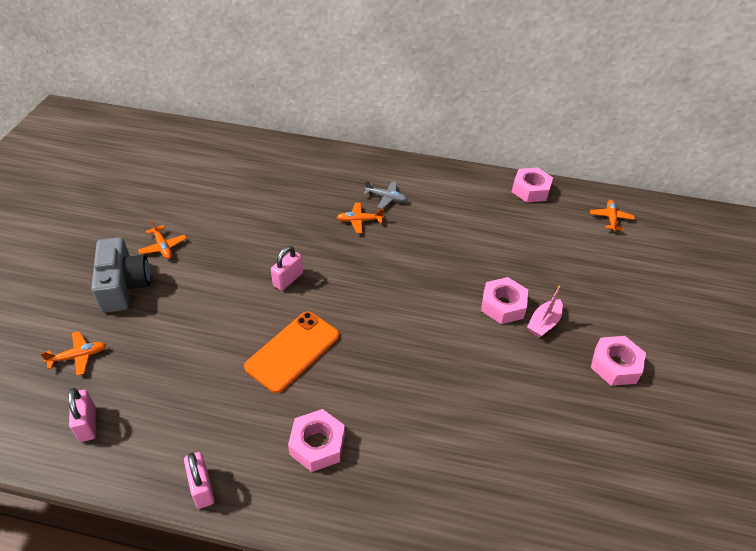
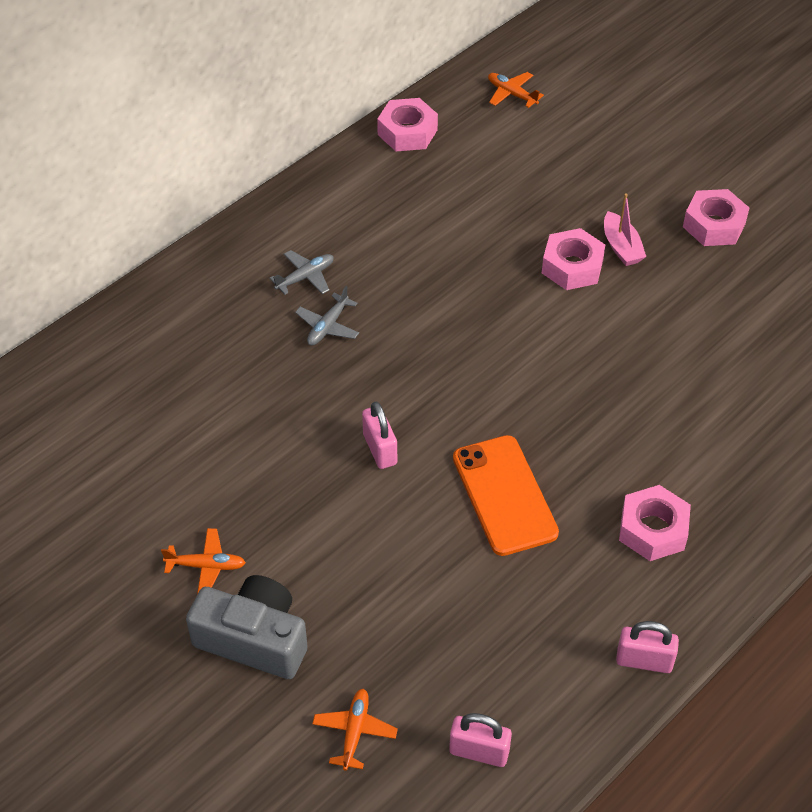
camera: 55 degrees left, 5 degrees up
orange plane [337,203,384,233] -> grey plane [295,286,359,345]

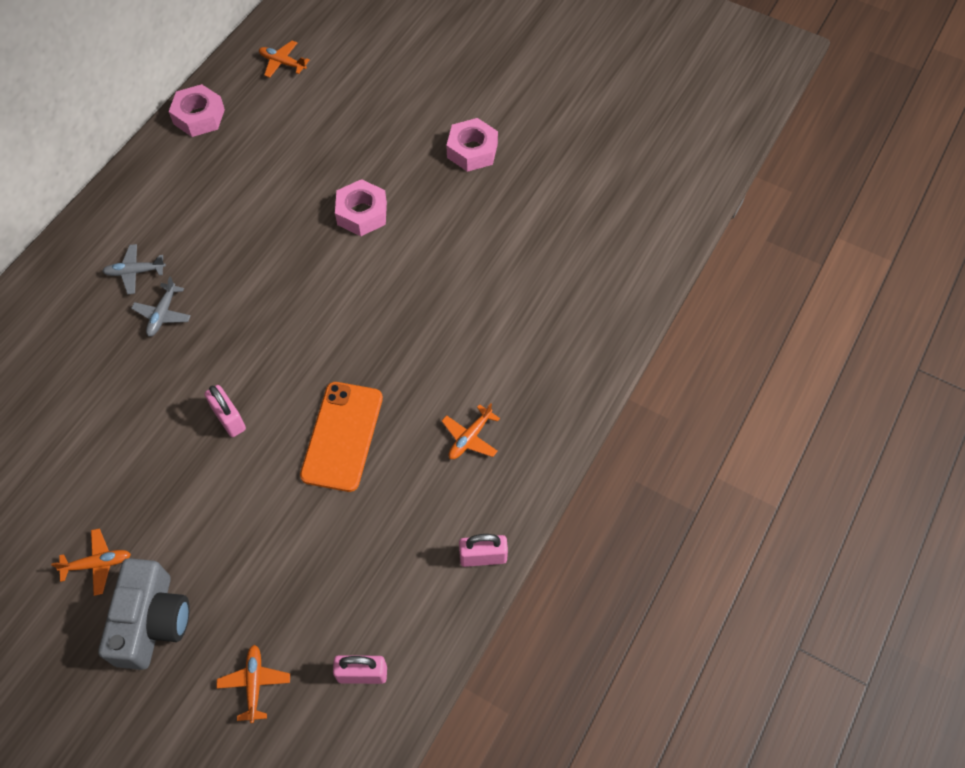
camera: 15 degrees left, 10 degrees up
grey camera [186,575,308,679] -> grey camera turned 90 degrees clockwise [98,558,190,670]
grey plane [270,250,334,295] -> grey plane turned 135 degrees counterclockwise [102,244,166,295]
orange phone [453,435,559,556] -> orange phone turned 45 degrees clockwise [300,382,383,492]
pink boat [604,193,646,266] -> none
pink nut [619,485,691,561] -> orange plane [442,403,500,459]

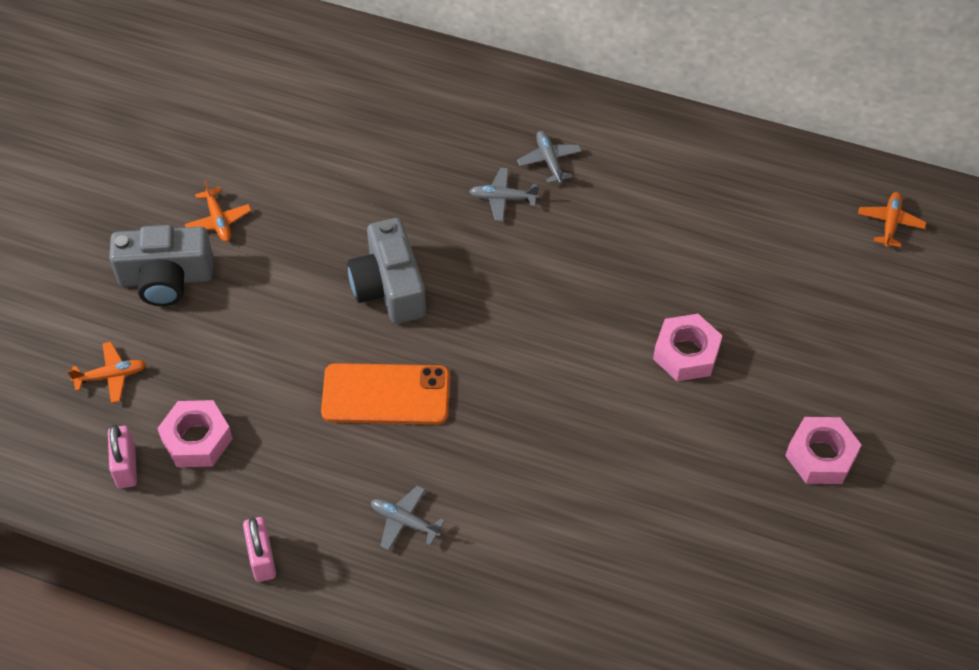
camera: 80 degrees right, 5 degrees down
pink nut [169,84,225,137] -> pink nut moved to [157,400,233,467]
pink padlock [205,385,246,437] -> grey camera [347,218,426,324]
orange plane [442,403,500,459] -> grey plane [371,485,445,550]

